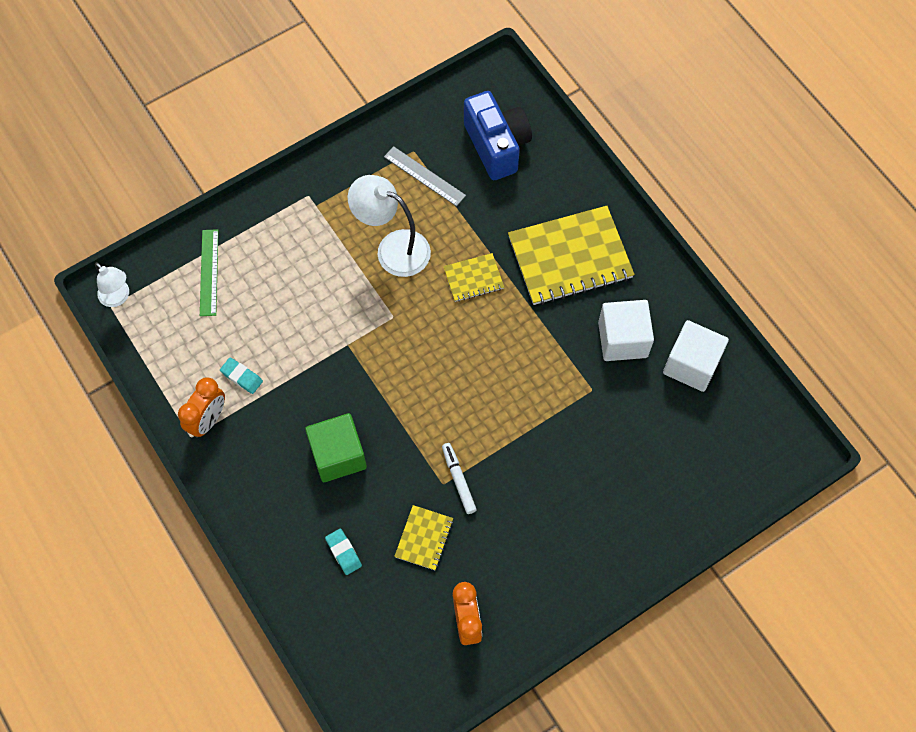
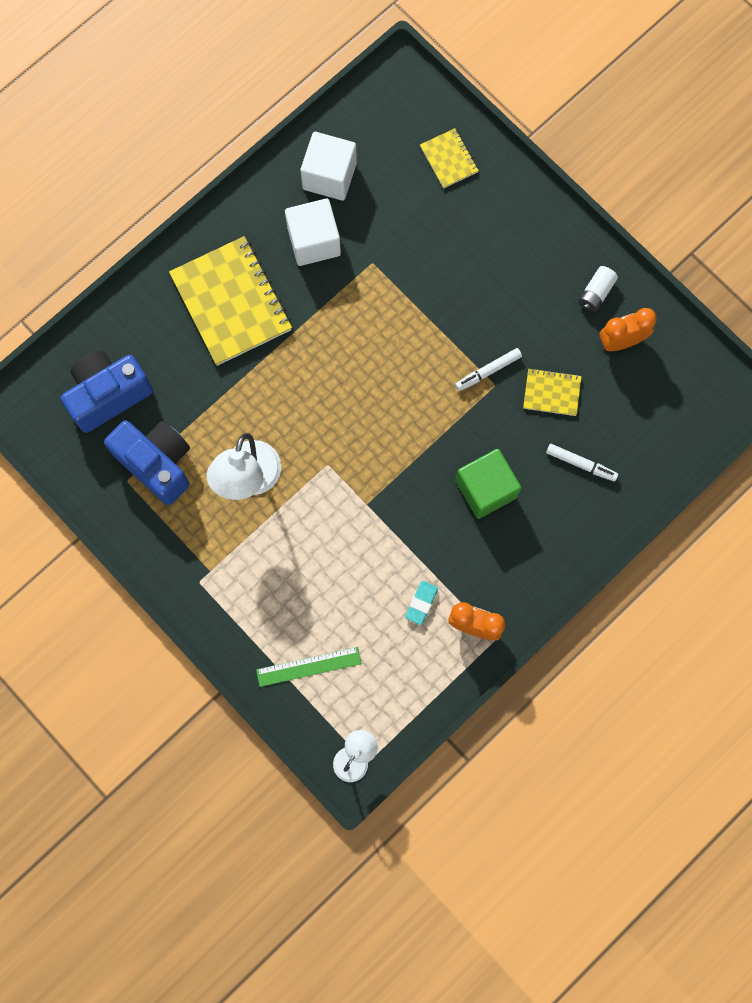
camera: 100 degrees left, 10 degrees up
turquoise eraser [325,529,362,575] -> white marker [546,444,618,482]
grey ruler [384,146,466,207] -> blue camera [104,420,190,505]
yellow notebook [443,253,504,302] -> yellow notebook moved to [420,128,479,189]
none -> white battery [578,266,618,312]

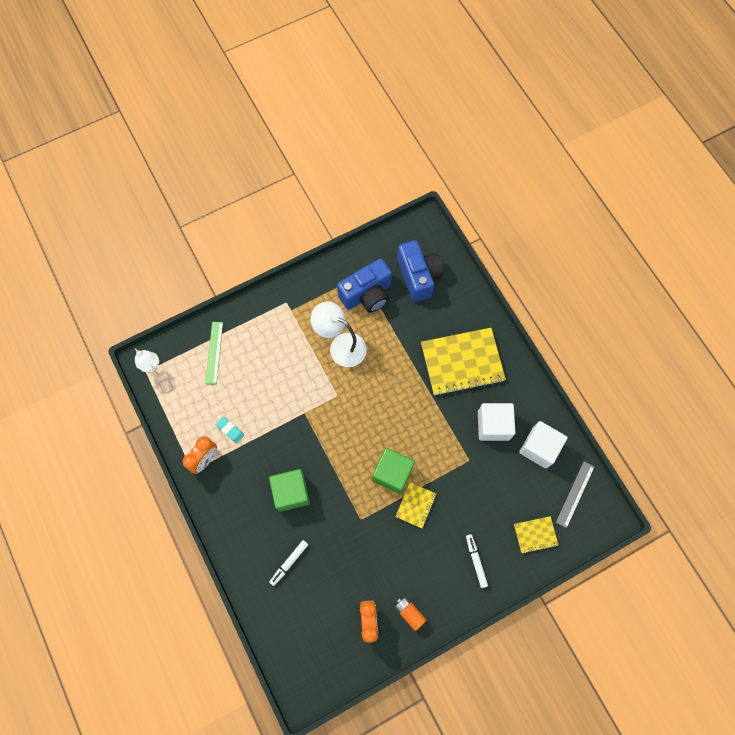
camera: 105 degrees right, 5 degrees down
white marker [455,348,522,391] -> white marker moved to [466,534,488,588]
yellow notebook [523,368,582,416] -> yellow notebook moved to [396,482,436,528]
white battery [578,266,618,312] -> orange battery [394,596,427,631]
none -> green cube [372,448,415,494]
none -> grey ruler [556,462,594,528]

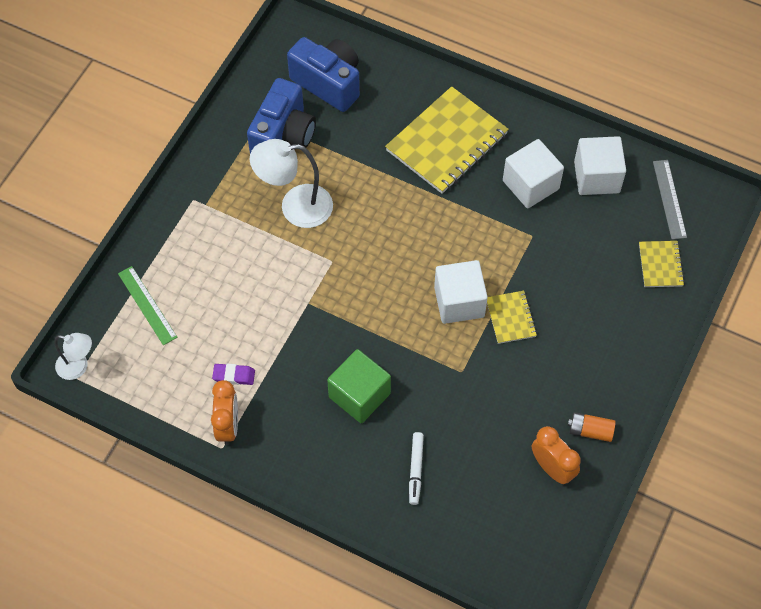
camera: 35 degrees left, 10 degrees down
turquoise eraser [216,416,244,443] -> purple eraser [212,364,255,385]
green cube [372,448,415,494] -> white cube [434,260,488,324]
white marker [466,534,488,588] -> none
yellow notebook [514,516,558,554] -> yellow notebook turned 45 degrees counterclockwise [639,241,685,287]

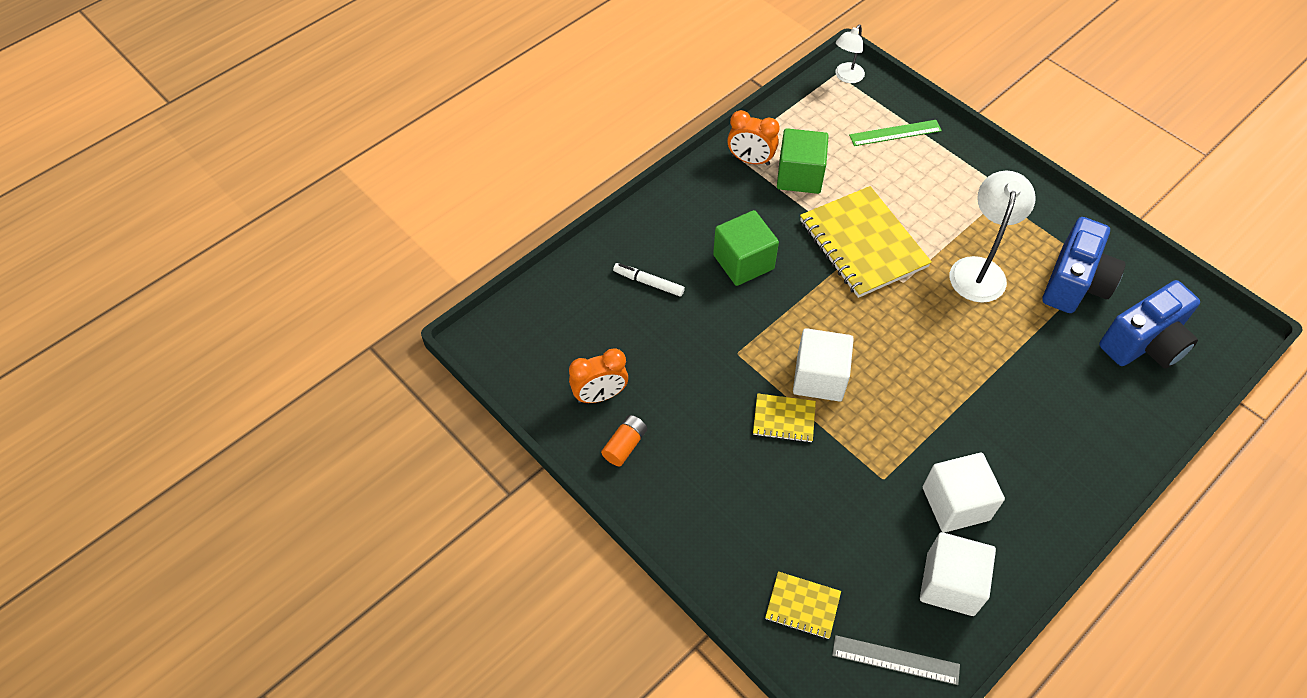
camera: 110 degrees right, 5 degrees down
purple eraser [212,364,255,385] -> green cube [777,128,829,194]
blue camera [247,78,316,153] -> blue camera turned 105 degrees counterclockwise [1042,217,1126,313]
yellow notebook [385,86,509,194] -> yellow notebook moved to [800,186,932,298]

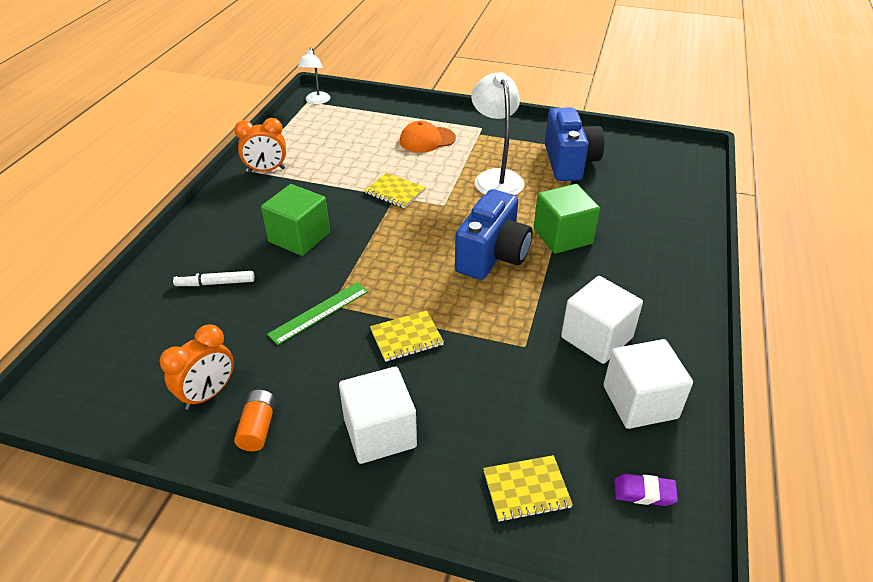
camera: 30 degrees left, 15 degrees down
green cube [777,128,829,194] -> green cube moved to [534,184,600,254]
white cube [793,328,854,402] -> white cube moved to [339,367,417,464]
yellow notebook [800,186,932,298] -> yellow notebook [365,173,426,208], size x0.49
grey ruler [832,635,960,685] -> purple eraser [614,474,678,506]
green ruler [849,120,942,146] -> green ruler moved to [267,282,369,345]
blue camera [1099,280,1200,369] -> blue camera moved to [455,189,533,280]
none -> orange cap [400,121,456,153]

